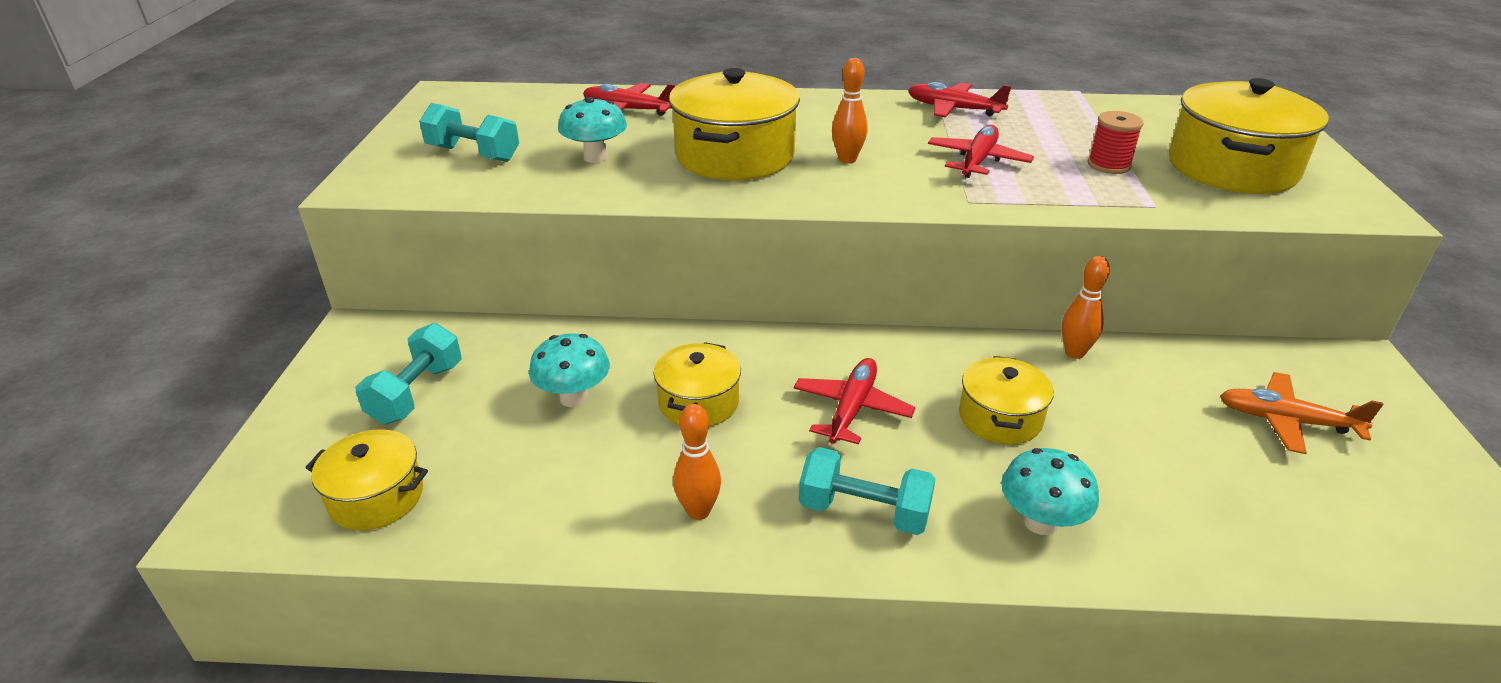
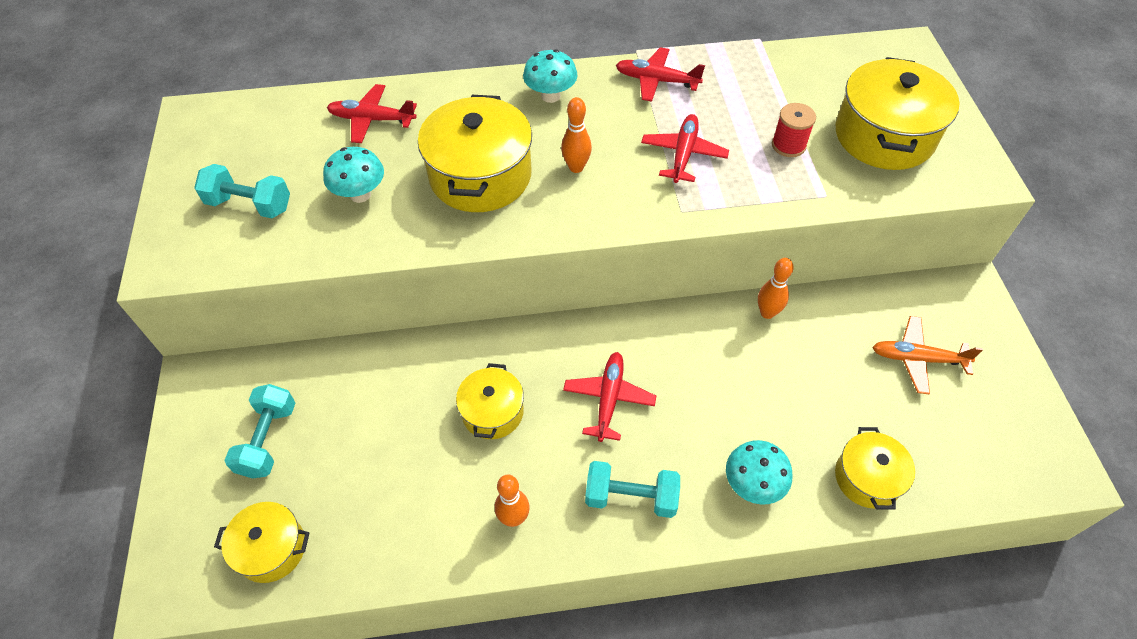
camera: 10 degrees left, 20 degrees up
turquoise mushroom [529,333,610,407] -> turquoise mushroom moved to [523,49,578,103]
yellow pot [959,356,1054,445] -> yellow pot moved to [835,427,915,510]

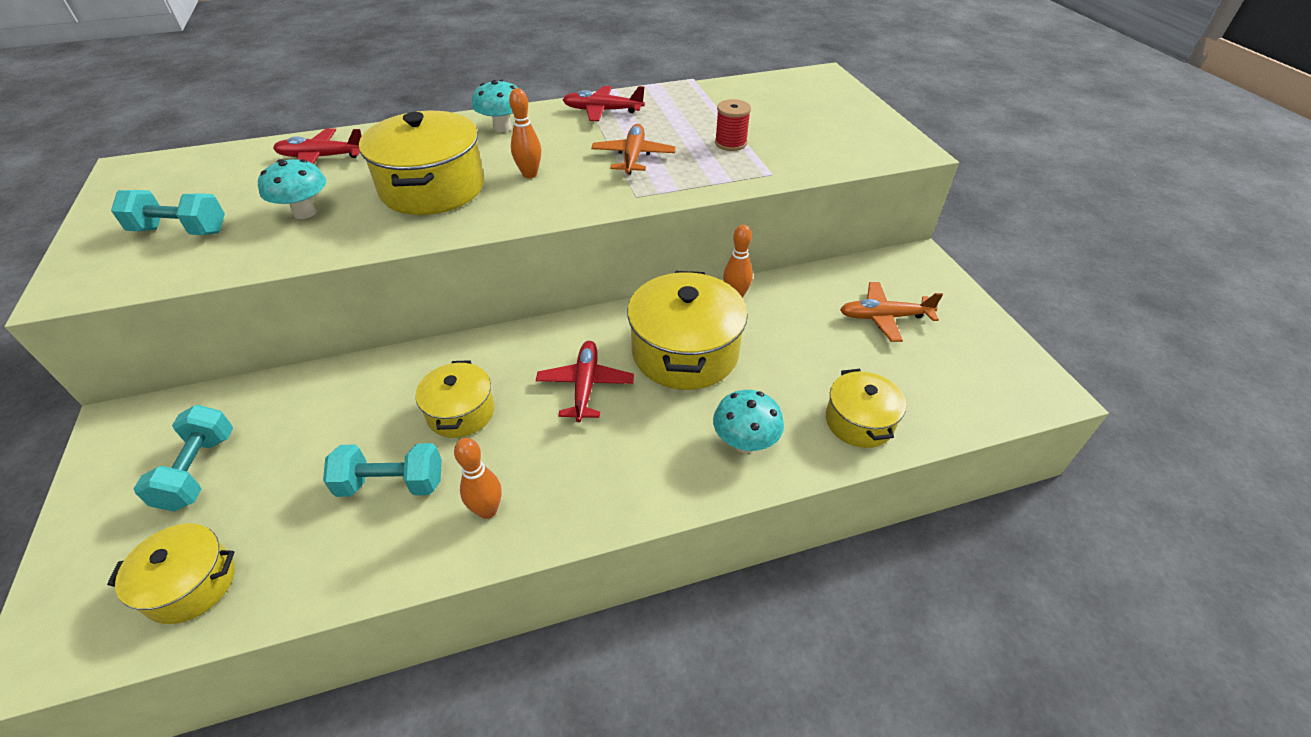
camera: 10 degrees left, 10 degrees down
turquoise dumbbell [585,461,680,518] -> turquoise dumbbell moved to [323,443,442,497]
red plane [641,114,729,183] -> orange plane [591,124,676,174]
yellow pot [835,57,960,170] -> yellow pot moved to [627,271,748,390]

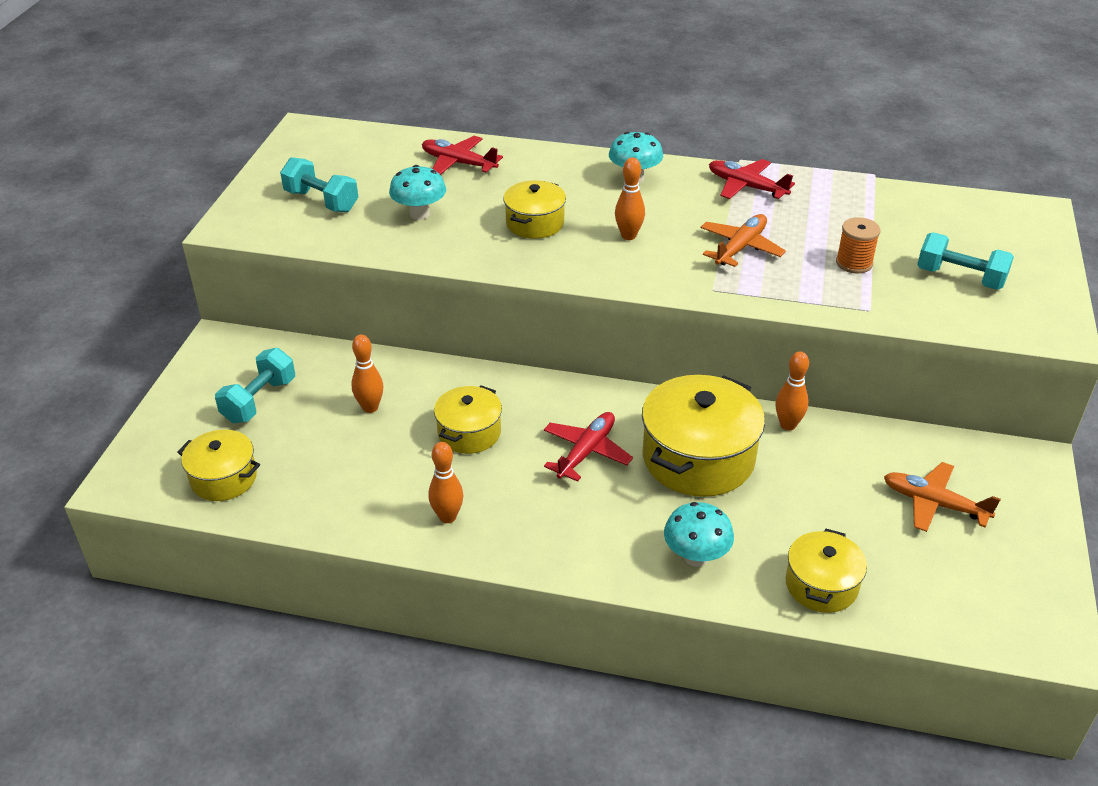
camera: 30 degrees right, 5 degrees down
turquoise dumbbell [323,443,442,497] -> turquoise dumbbell moved to [917,233,1014,290]
yellow pot [359,111,484,215] -> yellow pot [503,180,566,239], size x0.58
red spool [715,99,751,151] -> orange spool [836,217,880,273]
none -> orange bowling pin [351,335,383,413]

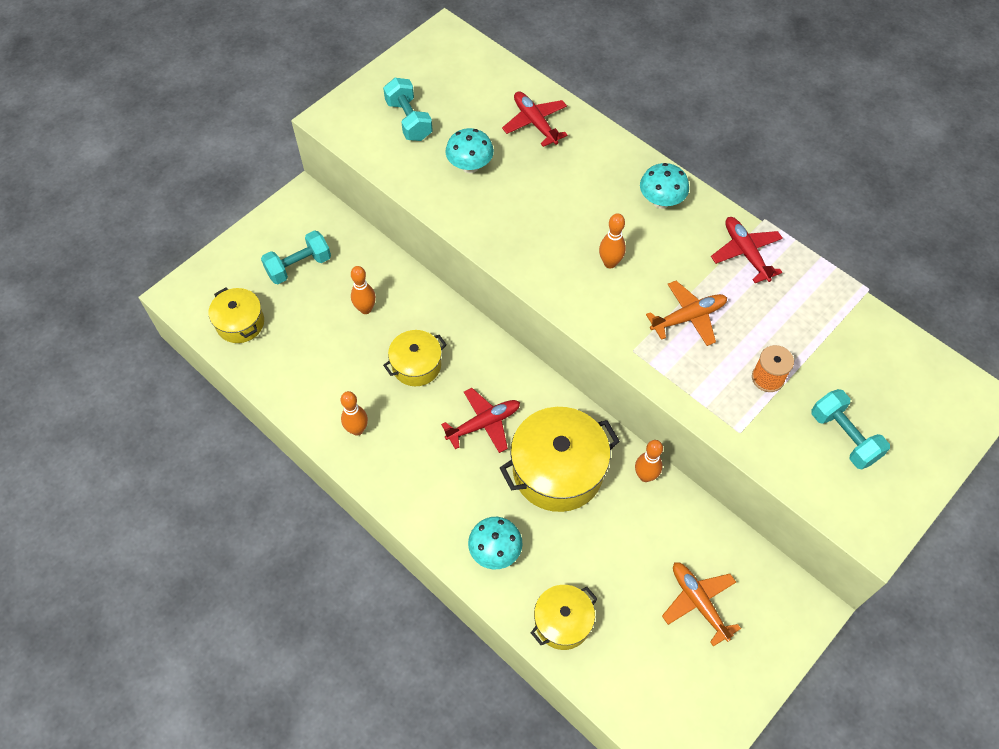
camera: 30 degrees right, 20 degrees up
yellow pot [503,180,566,239] -> none

